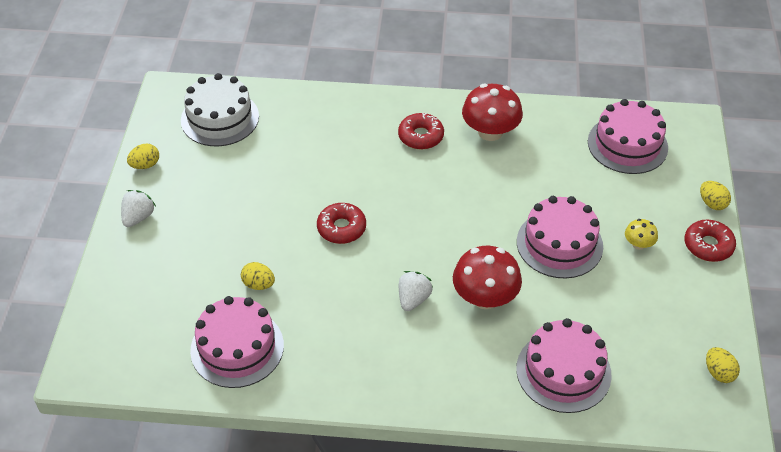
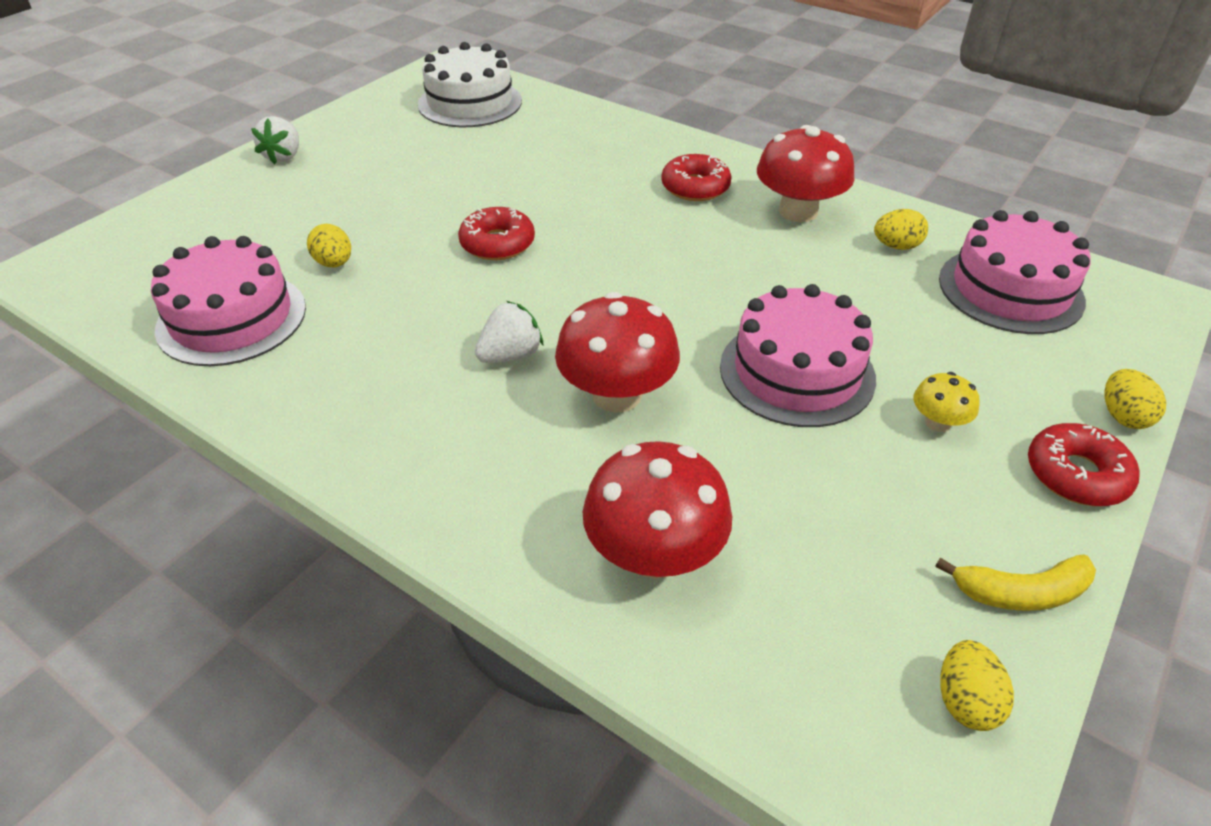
camera: 30 degrees right, 5 degrees down
white strawberry [121,190,156,227] -> white strawberry turned 135 degrees clockwise [251,116,299,164]
yellow egg [127,144,159,169] -> yellow egg moved to [874,209,928,250]
pink cake [516,318,612,413] -> red mushroom [583,441,732,579]
none -> yellow banana [935,554,1096,611]

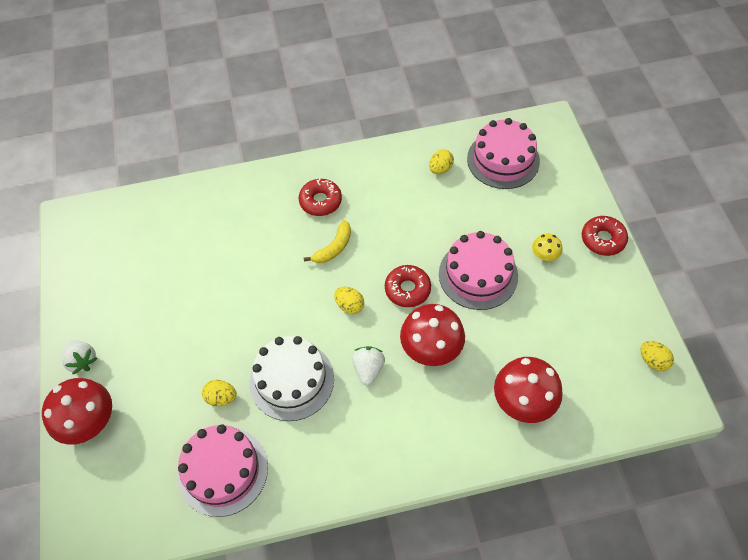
camera: 45 degrees left, 15 degrees up
white cake [418,42,522,127] -> white cake moved to [249,336,334,421]
red donut [458,207,535,260] -> red donut moved to [385,265,431,307]
red mushroom [757,125,854,222] -> red mushroom moved to [42,378,112,445]
yellow banana [935,554,1096,611] -> yellow banana moved to [304,220,351,263]
yellow egg [1104,369,1166,429] -> yellow egg moved to [334,287,364,314]

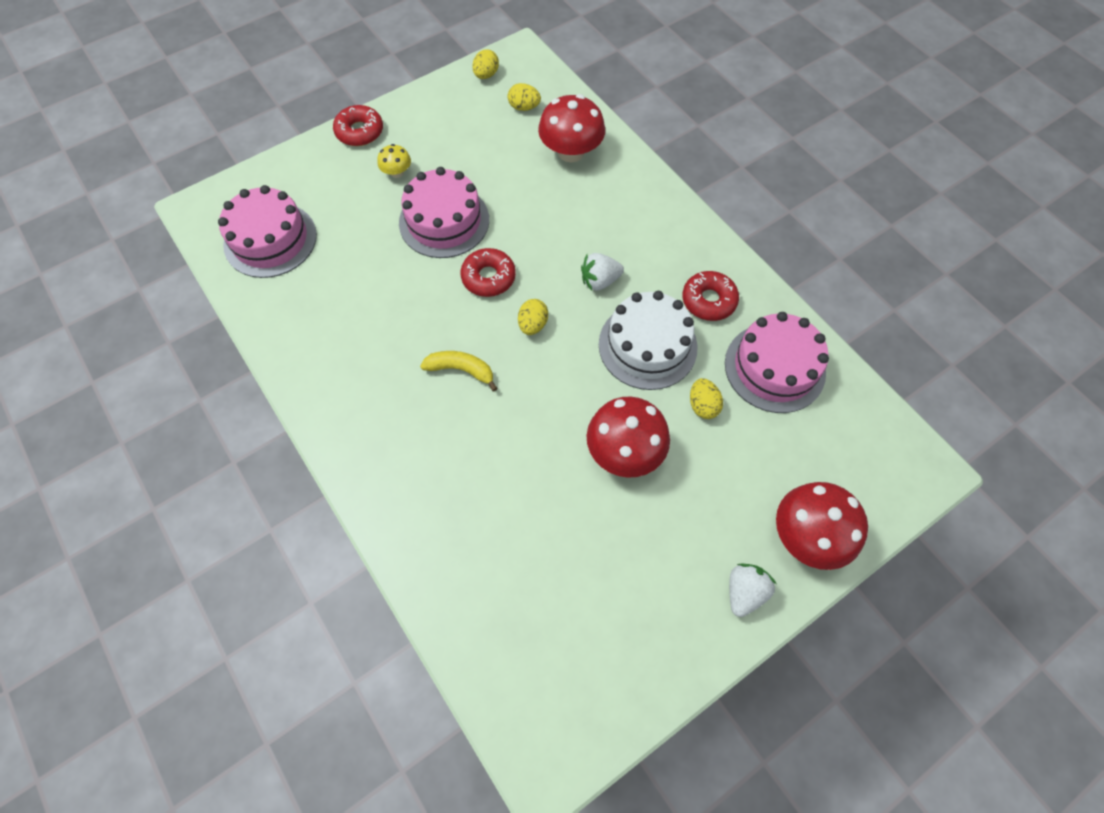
camera: 115 degrees left, 5 degrees up
red donut [299,179,342,216] -> red donut moved to [682,271,739,321]
red mushroom [400,304,465,366] -> red mushroom moved to [587,397,670,478]
yellow egg [429,149,454,174] -> yellow egg moved to [508,83,541,111]

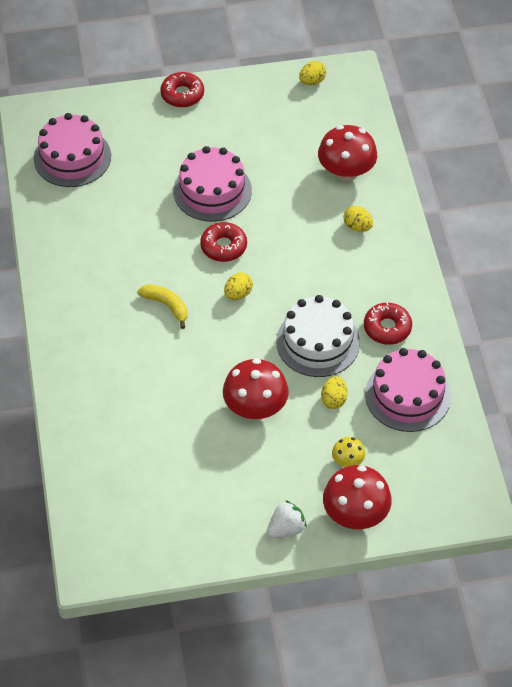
camera: 25 degrees right, 10 degrees down
yellow mushroom [377,144,411,178] -> yellow mushroom moved to [332,437,365,467]
yellow egg [508,83,541,111] -> yellow egg moved to [343,206,373,232]
white strawberry [581,253,624,291] -> none

